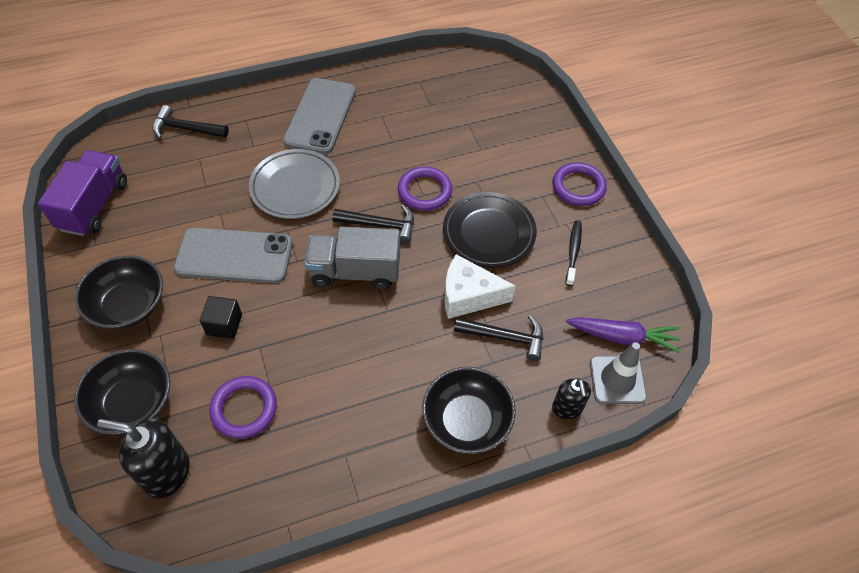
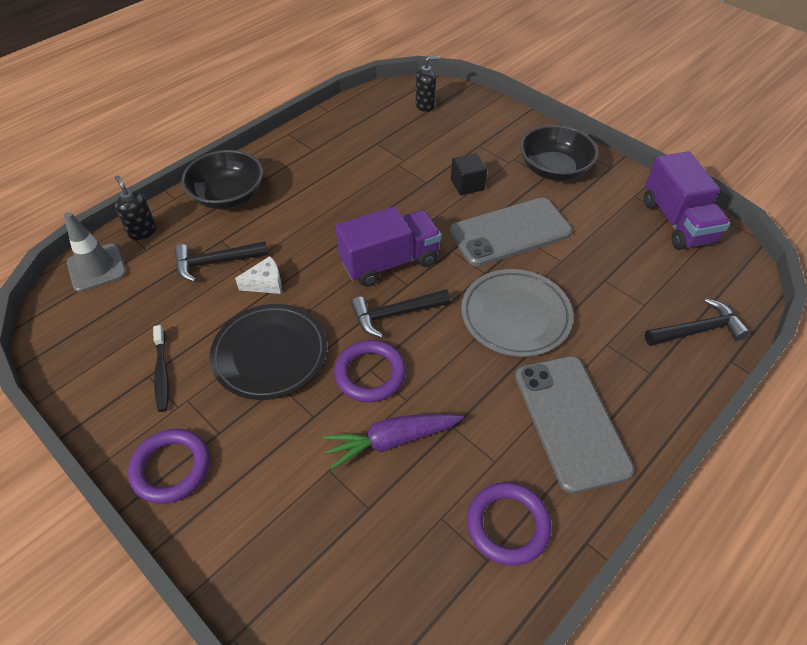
camera: 155 degrees right, 5 degrees down
black bowl [74,349,170,435] -> none
black soap dispenser [97,418,190,499] -> black soap dispenser [415,56,440,112], size x0.61
purple ring [210,376,277,439] -> purple ring moved to [467,482,551,566]
grey truck [305,226,400,290] -> purple truck [335,207,441,287]
white cheese [444,254,516,319] -> white cheese [235,256,282,294], size x0.58
purple carrot [566,317,680,353] -> purple carrot moved to [322,414,463,470]

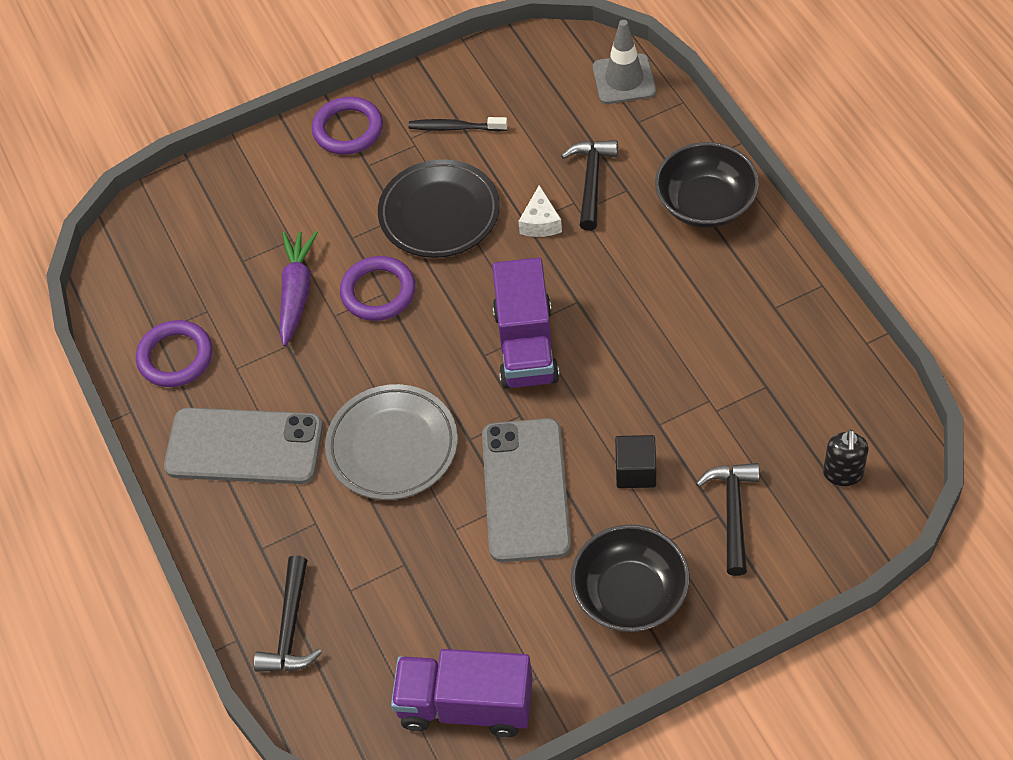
camera: 115 degrees right, 5 degrees up
black soap dispenser [115,175,157,240] -> none
black hammer [351,289,451,338] -> black hammer moved to [696,463,760,576]

